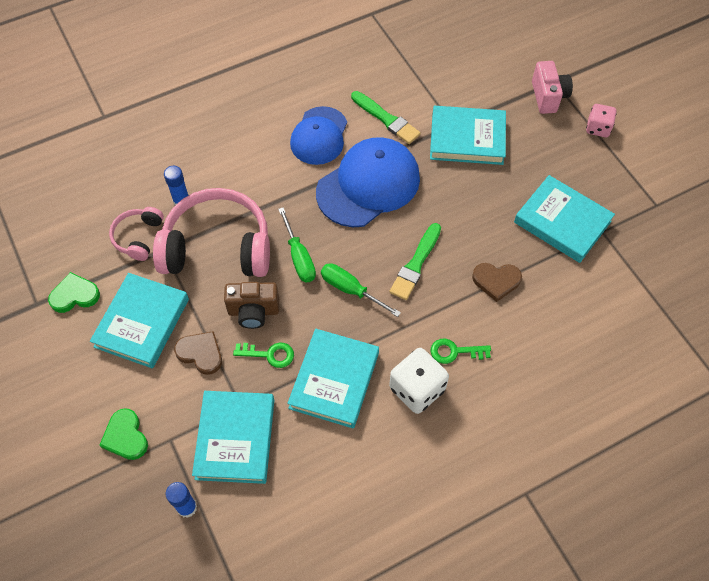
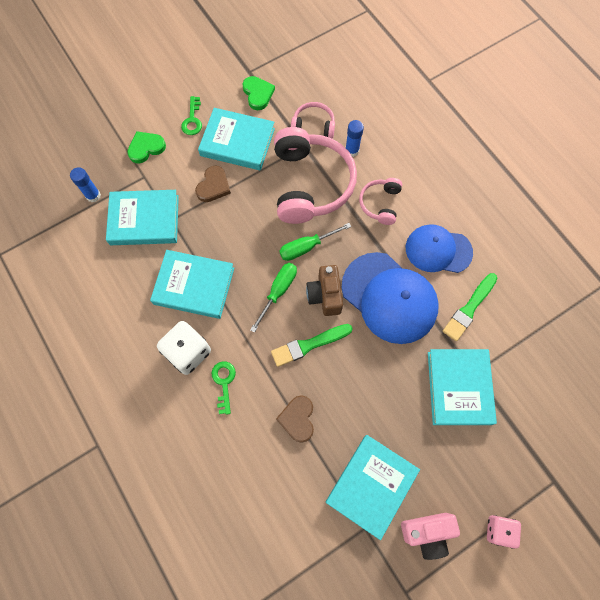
camera: 85 degrees right, 10 degrees up
brown camera [224,282,279,329] -> brown camera moved to [306,265,343,316]
green key [233,343,294,368] -> green key moved to [181,96,202,135]
green brush [390,223,441,300] -> green brush turned 45 degrees counterclockwise [271,324,353,367]
pink camera [532,61,573,114] -> pink camera moved to [401,513,460,560]
none -> pink headphones [359,178,402,225]

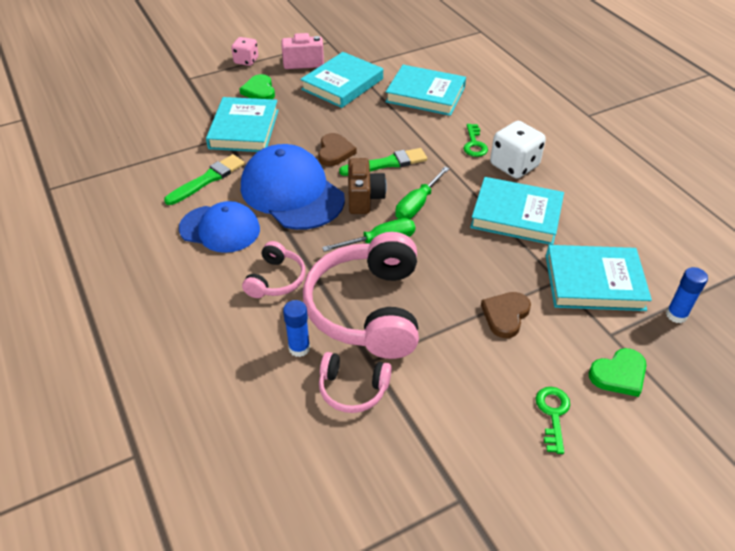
camera: 175 degrees left, 25 degrees down
turquoise book [198,108,275,170] -> turquoise book moved to [385,65,466,116]
green heart [243,76,275,110] -> green heart moved to [240,74,275,99]
brown heart [276,395,314,443] -> brown heart moved to [318,133,357,166]

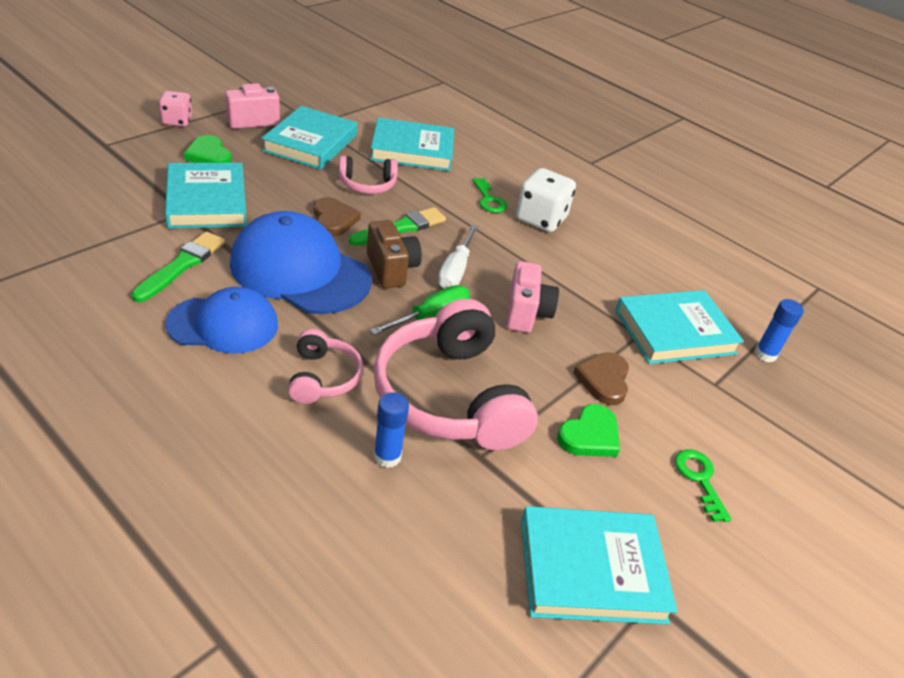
camera: 25 degrees left, 5 degrees down
pink headphones [319,352,392,413] -> pink headphones moved to [339,156,398,194]
green screwdriver [395,167,450,219] -> white screwdriver [438,225,478,289]
turquoise book [470,177,564,245] -> turquoise book moved to [521,506,677,625]
green heart [589,348,646,397] -> green heart moved to [557,404,620,457]
none -> pink camera [506,261,559,333]

